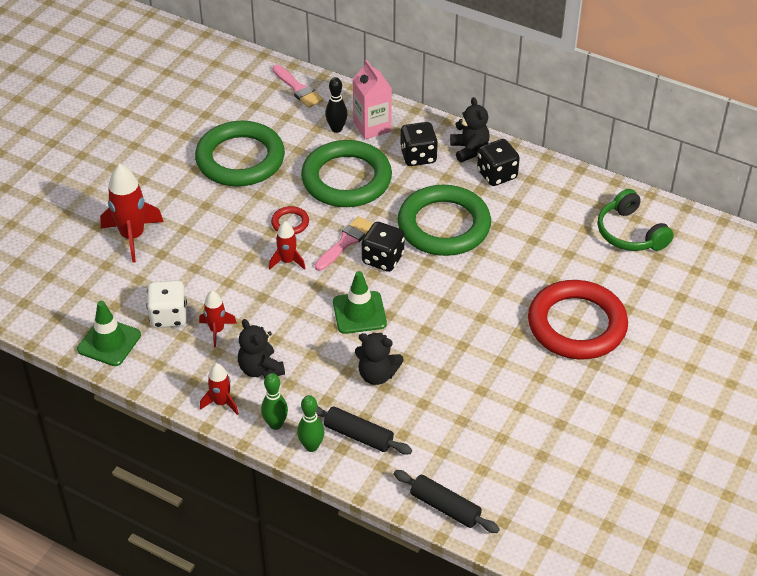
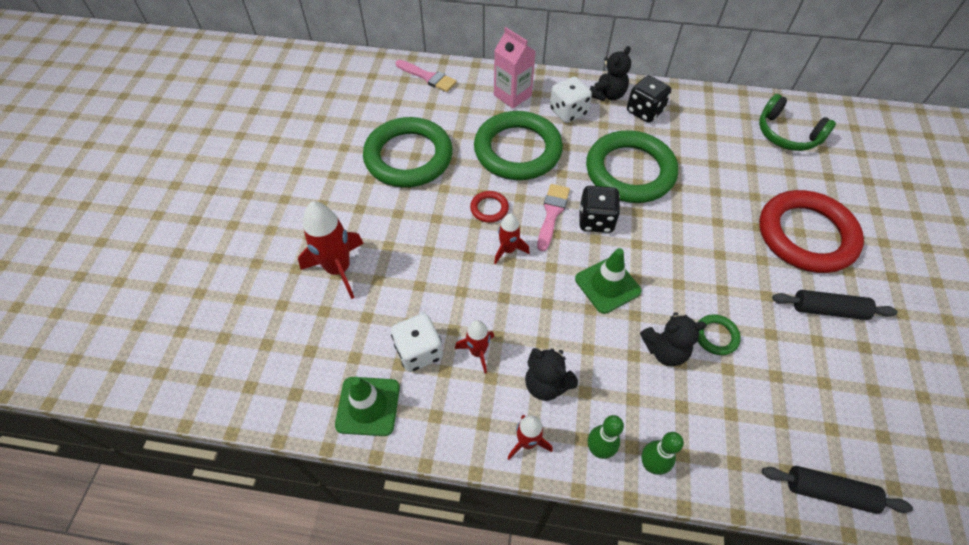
camera: 20 degrees left, 10 degrees up
black rolling pin [316,406,412,455] -> black rolling pin moved to [772,290,897,320]
black bowling pin [325,77,347,133] -> none
black dice [400,122,438,166] -> white dice [550,77,592,123]
black teddy bear [450,97,490,162] -> black teddy bear turned 75 degrees clockwise [590,46,631,101]
none -> green ring [698,314,741,355]

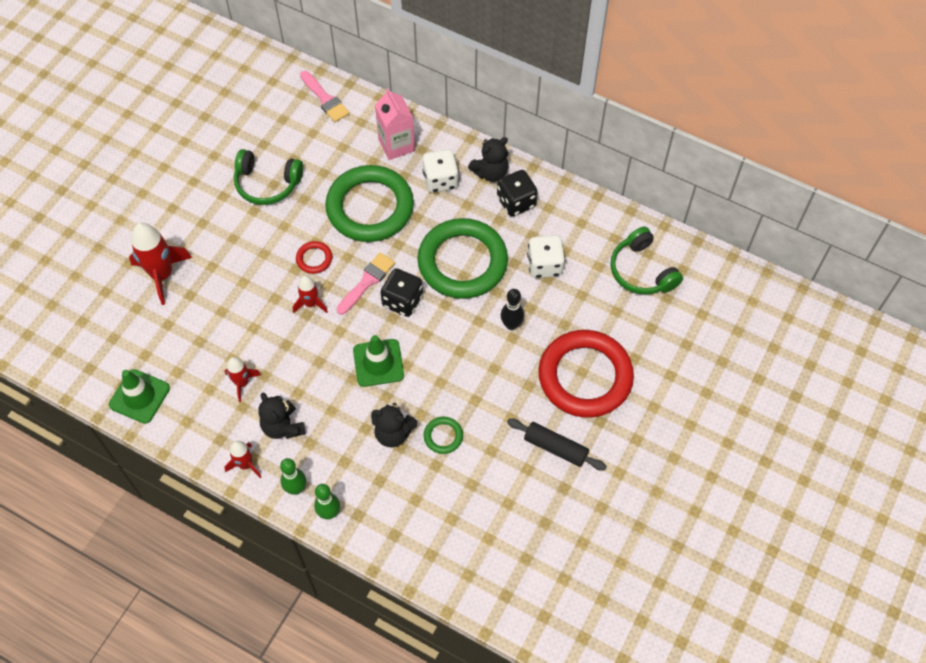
camera: 20 degrees right, 5 degrees up
green ring [363,117,453,187] -> green headphones [234,149,303,205]
white dice [391,313,443,372] -> white dice moved to [527,235,565,278]
black rolling pin [762,466,913,514] -> none
none -> black bowling pin [501,289,524,330]

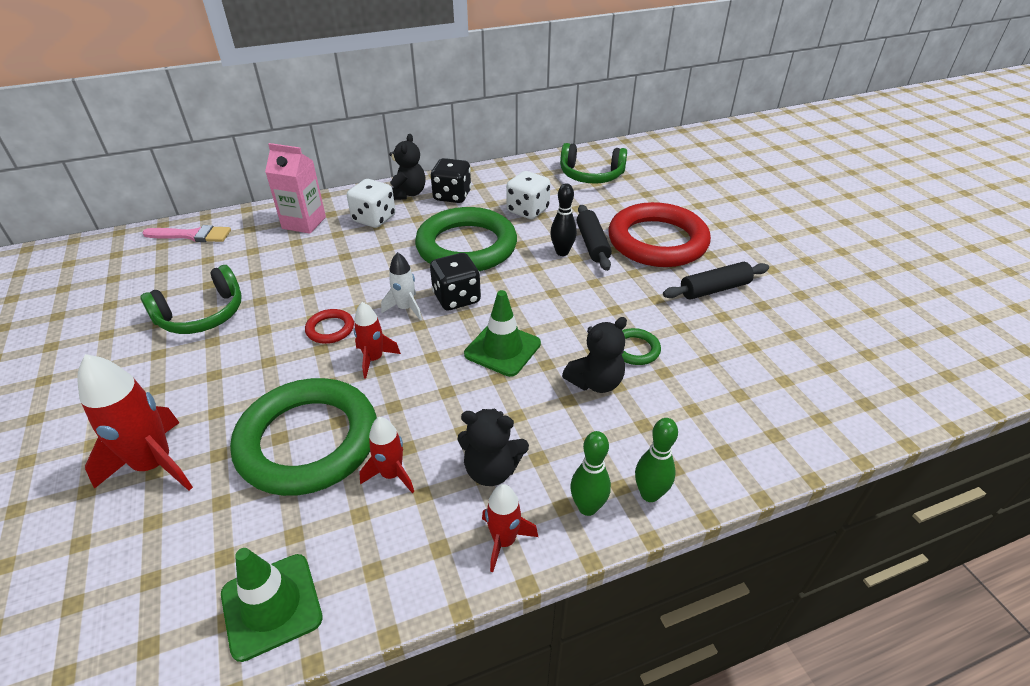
camera: 50 degrees left, 20 degrees down
green ring [325,165,414,242] -> green ring moved to [230,378,377,496]
pink brush [337,252,395,315] -> white rocket [381,252,422,321]
none -> black rolling pin [577,205,612,271]

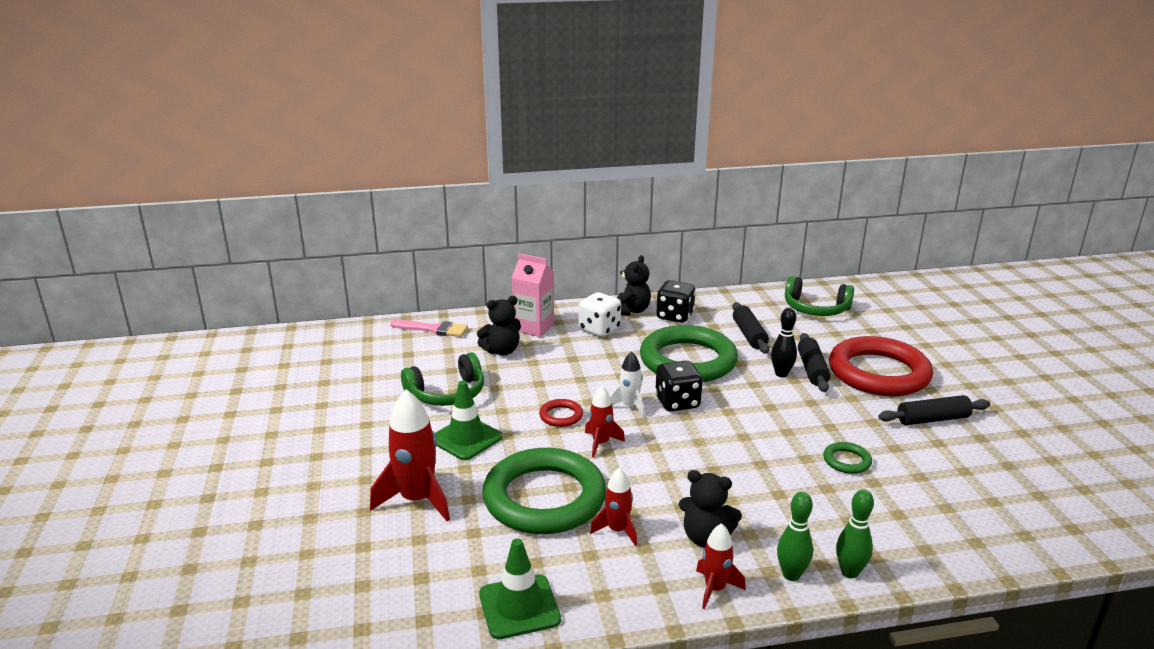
camera: 10 degrees right, 15 degrees down
green traffic cone [464,290,541,377] -> green traffic cone moved to [435,381,503,460]
white dice [506,171,551,219] -> black rolling pin [733,302,770,354]
black teddy bear [562,317,627,393] -> black teddy bear moved to [477,296,521,356]

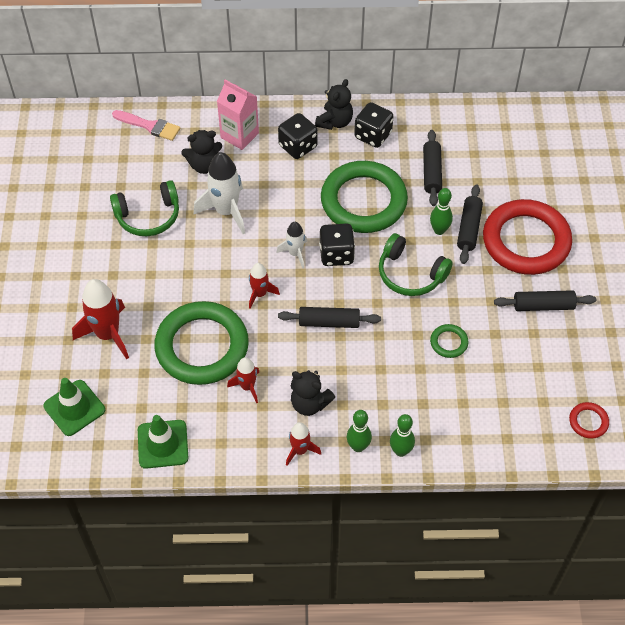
camera: 10 degrees right, 30 degrees up
green traffic cone [435,381,503,460] -> green traffic cone moved to [43,378,105,436]
red ring [539,399,583,427] -> red ring moved to [569,402,609,439]
white dice [579,292,621,337] -> black dice [278,113,318,159]
black bowling pin [771,308,797,377] -> green bowling pin [430,188,453,235]
green headphones [785,276,854,316] -> green headphones moved to [379,233,453,296]
none -> white rocket [194,152,245,234]
none -> black rolling pin [278,307,381,328]

